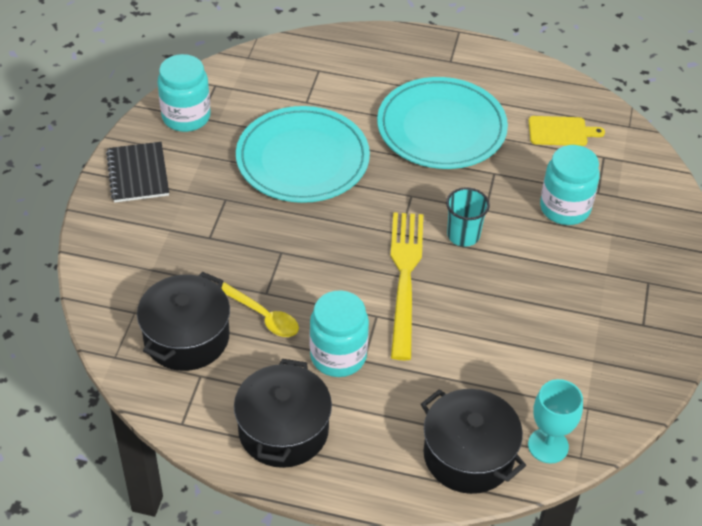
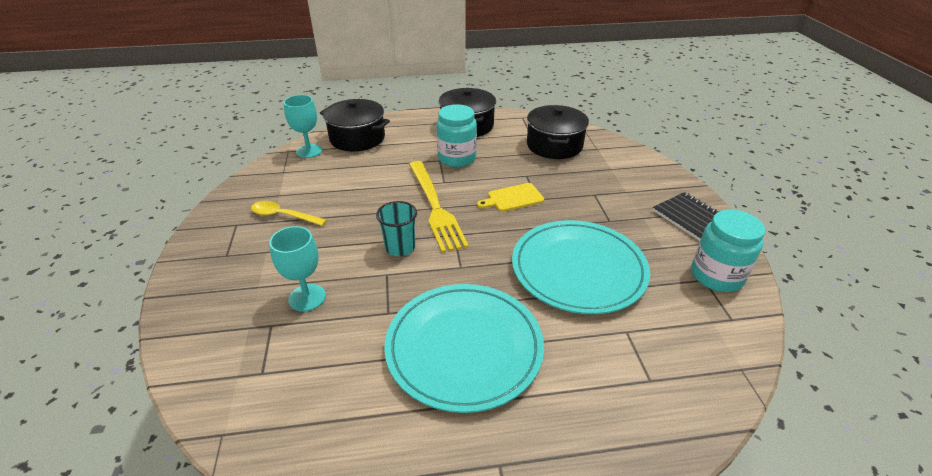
camera: 160 degrees right, 10 degrees down
yellow spoon [221,282,299,337] -> yellow spoon moved to [251,201,327,226]
yellow cutting board [529,116,605,146] -> yellow cutting board moved to [477,183,544,212]
turquoise jar [540,145,600,225] -> turquoise goblet [269,226,326,311]

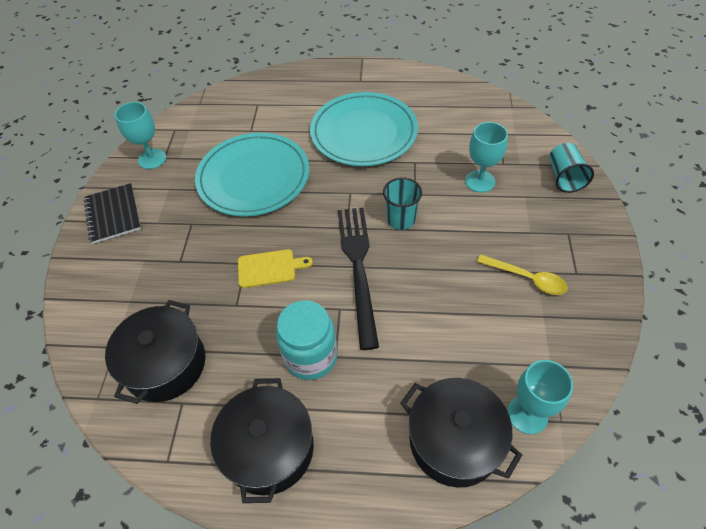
camera: 165 degrees left, 15 degrees up
yellow fork [409,161,469,253] -> black fork [338,207,379,350]
turquoise jar [691,210,765,292] -> turquoise goblet [115,102,166,169]
none -> turquoise cup [549,143,594,193]

